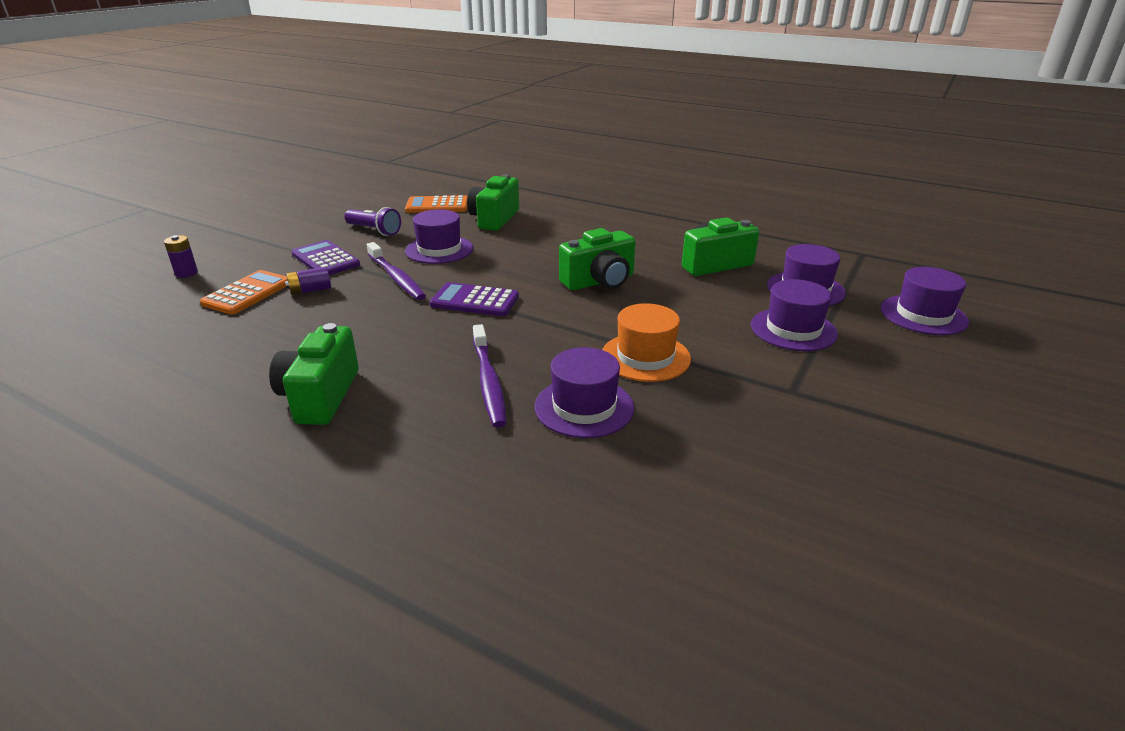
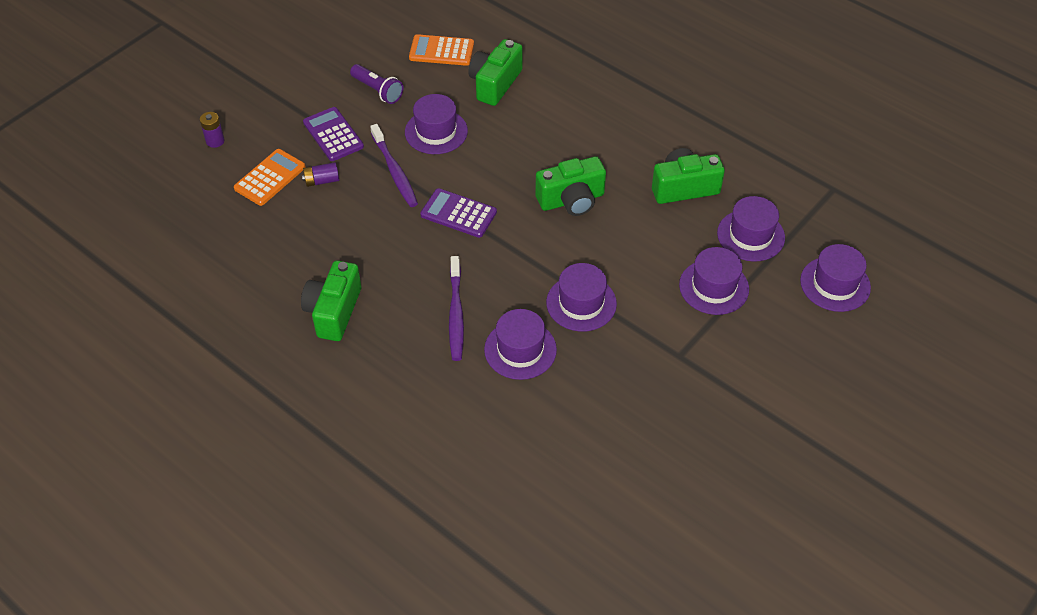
camera: 10 degrees right, 20 degrees up
orange hat [602,303,691,382] -> purple hat [546,263,617,332]

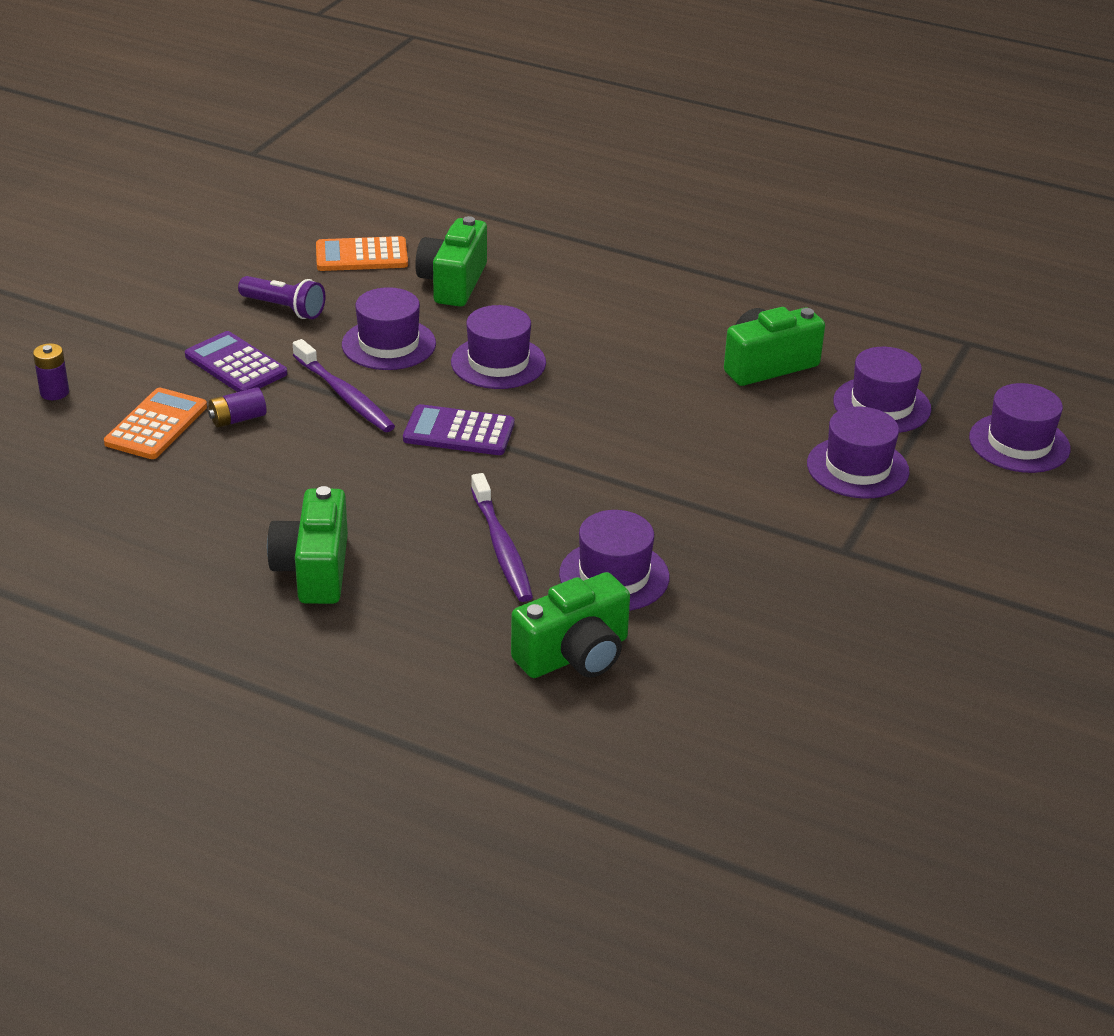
camera: 15 degrees left, 15 degrees down
green camera [535,156,606,216] -> green camera moved to [511,572,630,678]
purple hat [546,263,617,332] -> purple hat moved to [451,305,546,389]

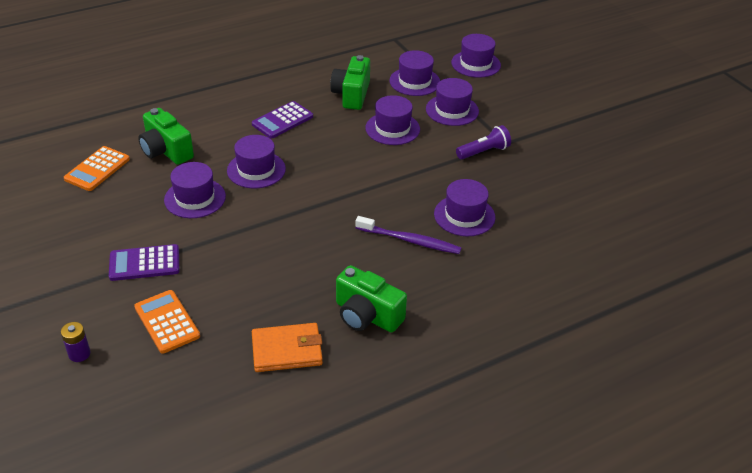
camera: 55 degrees left, 5 degrees up
purple battery [208,387,267,428] -> none
purple flashlight [238,276,326,319] -> purple flashlight moved to [456,125,511,159]
purple toothbrush [293,339,395,432] -> none
purple calculator [403,404,514,455] -> purple calculator moved to [252,101,313,138]
green camera [511,572,630,678] -> none
none -> orange wallet [252,323,323,372]
none -> purple hat [365,95,420,145]

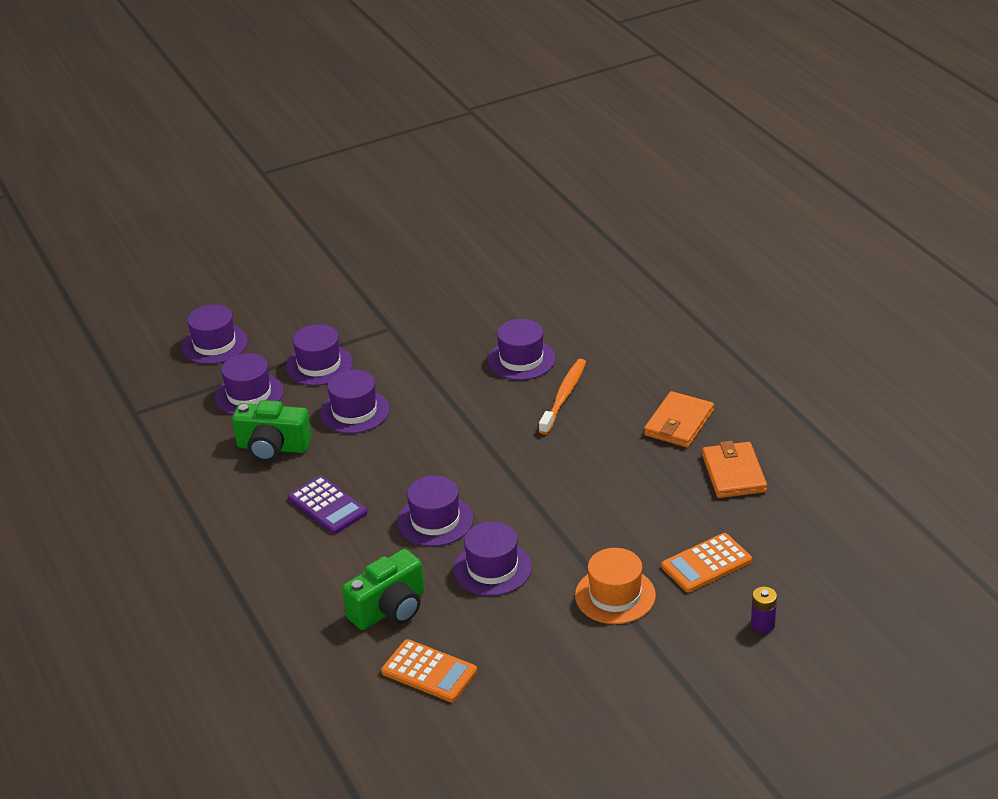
camera: 85 degrees left, 5 degrees down
purple calculator [109,244,179,281] -> orange hat [575,548,656,624]
green camera [336,265,407,333] -> orange wallet [644,391,714,448]
purple toothbrush [355,216,461,254] -> orange toothbrush [539,359,586,435]
purple flashlight [456,125,511,159] -> none

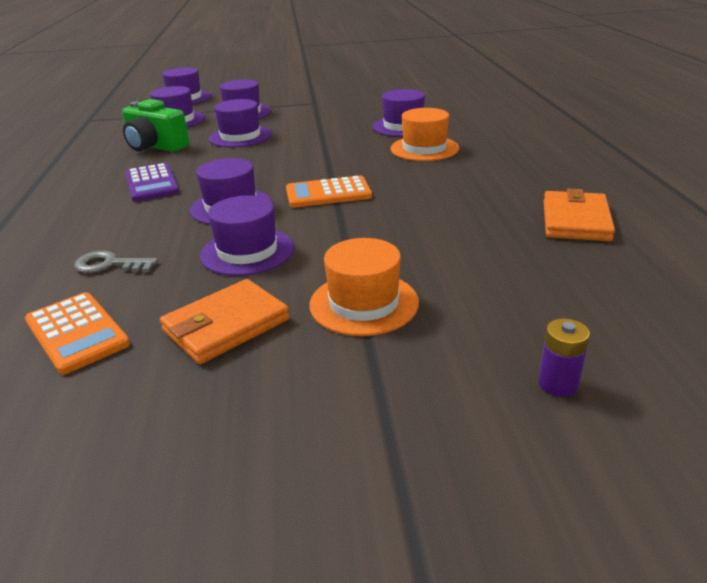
camera: 20 degrees right, 5 degrees down
green camera [342,549,425,630] -> grey key [74,251,158,273]
orange toothbrush [539,359,586,435] -> orange hat [390,108,459,161]
orange wallet [644,391,714,448] -> orange wallet moved to [160,279,290,364]
orange calculator [661,533,752,592] -> orange calculator moved to [286,176,372,208]

